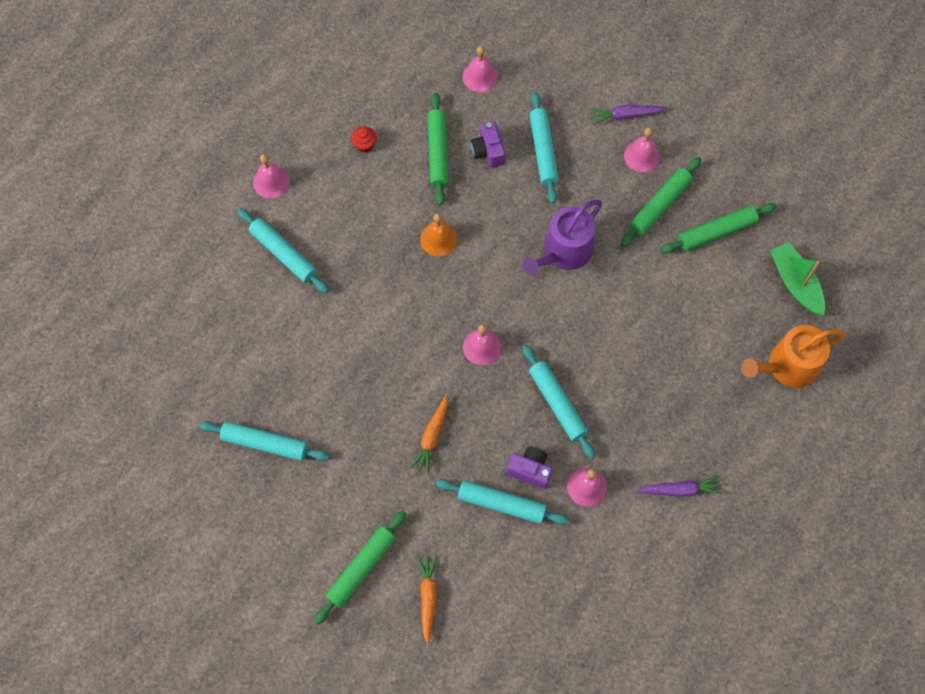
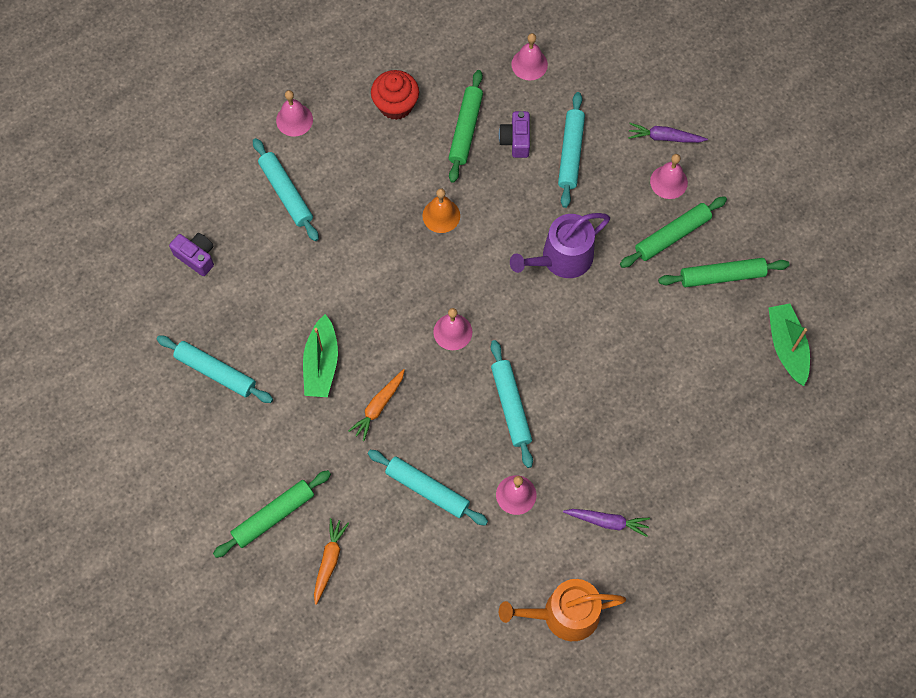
camera: 15 degrees right, 0 degrees up
red cupcake [351,127,377,153] -> red cupcake [371,70,419,120], size x1.85
purple camera [506,447,553,489] -> purple camera moved to [169,233,214,276]
orange watering can [741,325,846,388] -> orange watering can moved to [499,579,626,641]
none -> green boat [303,314,338,397]

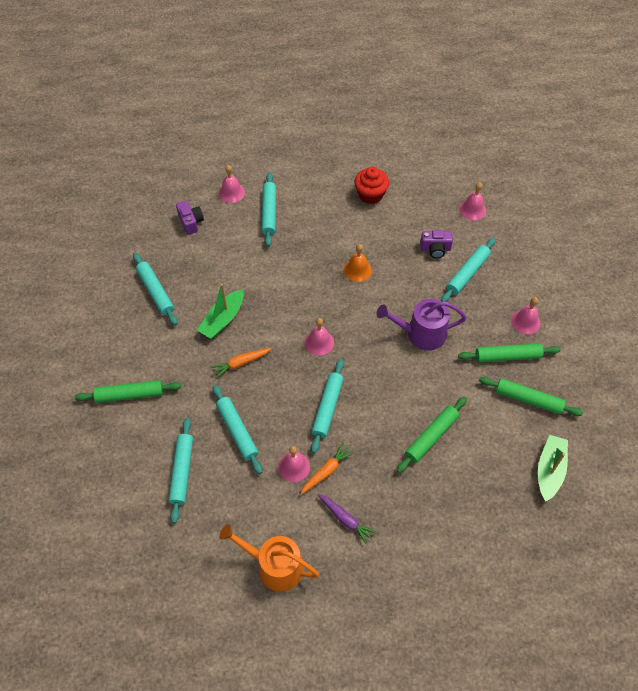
camera: 30 degrees right, 10 degrees down
pink bell [276,90,313,137] -> pink bell moved to [219,165,245,203]
orange carrot [314,518,349,605] -> orange carrot moved to [300,443,354,495]
green rolling pin [448,70,483,183] -> green rolling pin moved to [396,397,467,473]
purple camera [499,111,530,158] -> purple camera turned 120 degrees counterclockwise [420,230,453,258]
purple carrot [628,123,708,143] -> none
none -> turquoise rolling pin [169,418,193,523]

